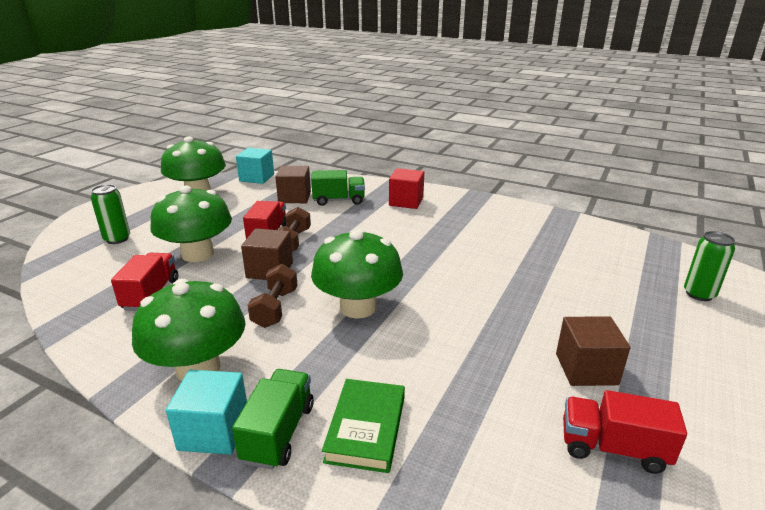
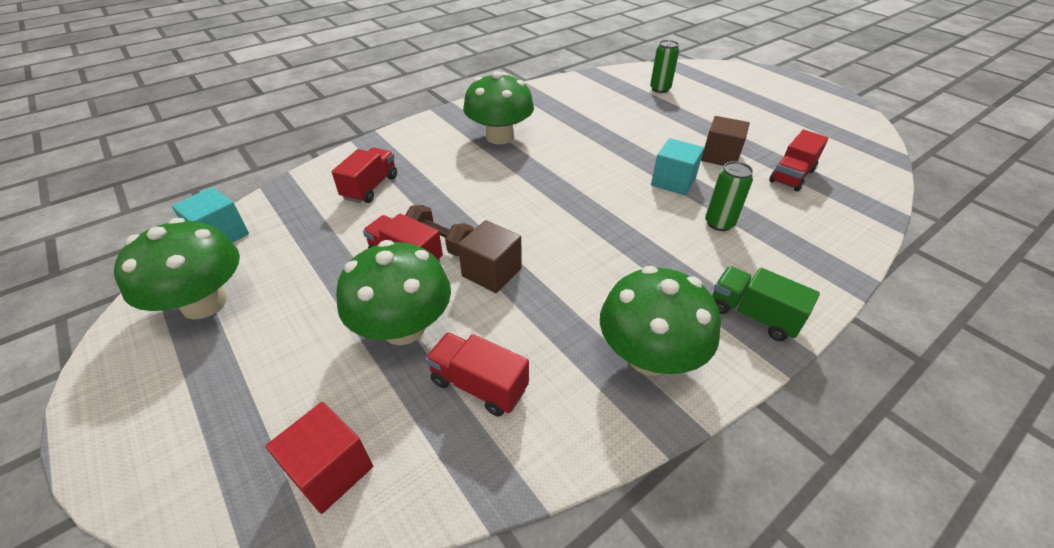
camera: 65 degrees left, 15 degrees up
green can [91,184,130,244] -> green can moved to [705,161,753,231]
turquoise cube [166,370,247,455] -> turquoise cube moved to [651,138,704,195]
brown dumbbell [247,264,297,328] -> none
brown cube [275,166,311,203] -> none
green truck [311,170,365,206] -> red truck [332,148,397,203]
green mushroom [311,229,403,318] -> green mushroom moved to [463,71,534,144]
green book [322,379,405,473] -> none
red cube [389,168,424,209] -> red cube moved to [265,402,373,514]

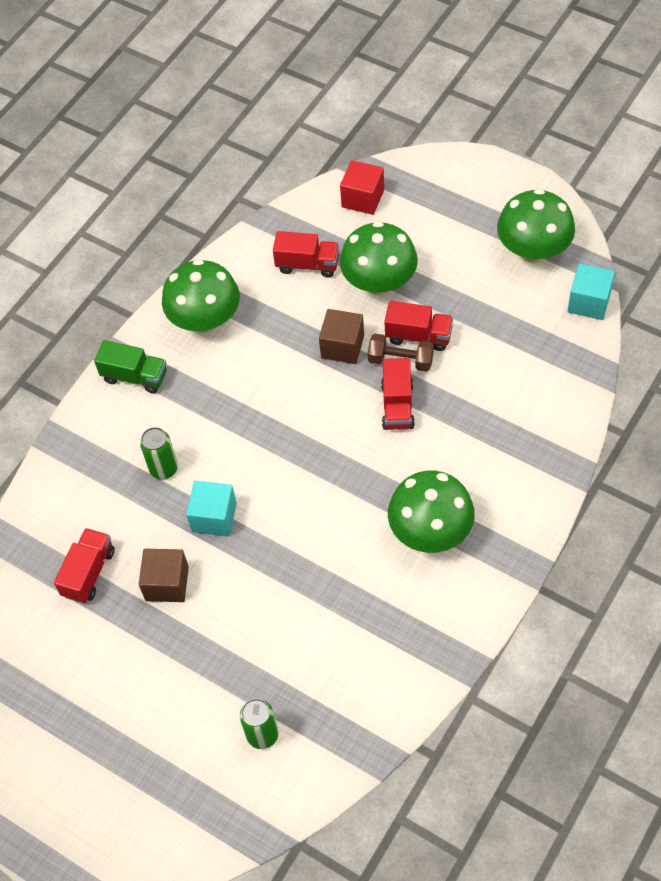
camera: 165 degrees right, 15 degrees up
red truck [332,148,397,203] -> red truck moved to [381,358,415,430]

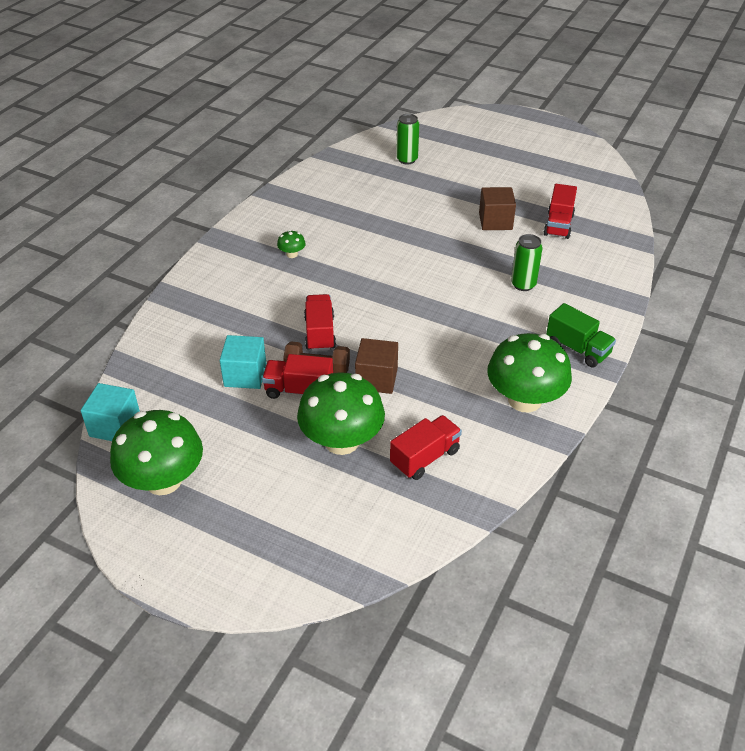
camera: 170 degrees right, 15 degrees down
green truck [94,340,167,393] -> green truck turned 150 degrees counterclockwise [546,303,616,368]
turquoise cube [186,481,237,537] -> turquoise cube moved to [220,335,266,389]
red truck [273,231,339,278] -> red truck turned 135 degrees clockwise [390,415,462,480]
red cube [340,160,384,215] -> none
green mushroom [388,471,475,553] -> green mushroom [277,230,306,258], size x0.41

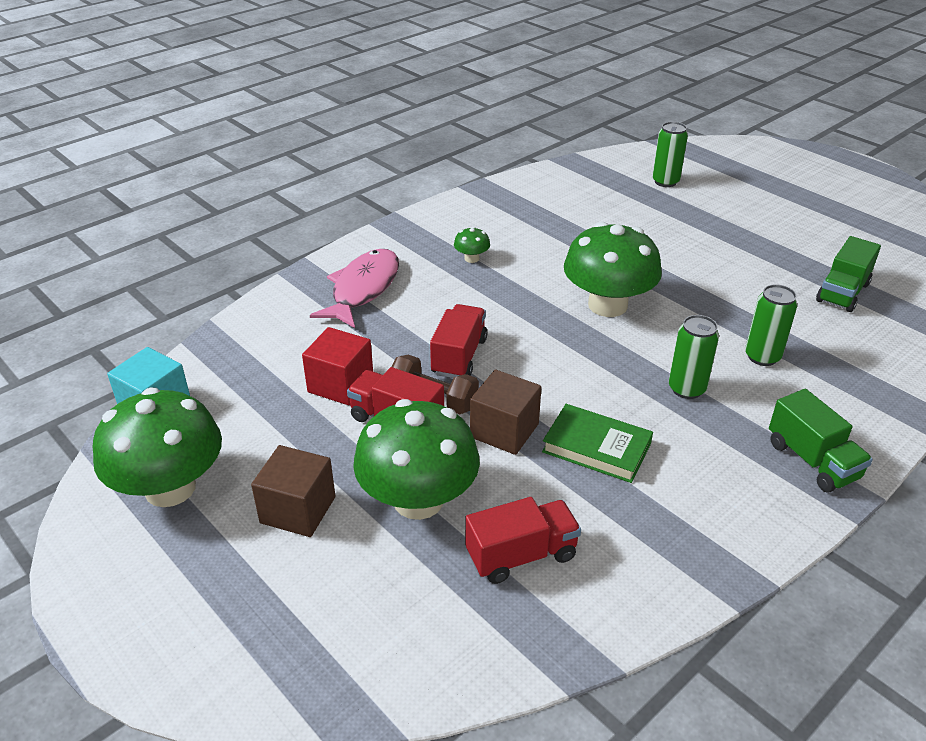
camera: 20 degrees right, 5 degrees down
turquoise cube [220,335,266,389] -> red cube [302,327,373,405]
brown cube [479,187,516,230] -> brown cube moved to [251,445,335,537]
green mushroom [487,333,572,412] -> green mushroom moved to [564,222,662,317]
red truck [544,184,577,239] -> green truck [816,236,881,312]
none -> pink fish [310,249,399,328]
none -> green book [542,404,653,483]
none -> green can [669,315,719,399]

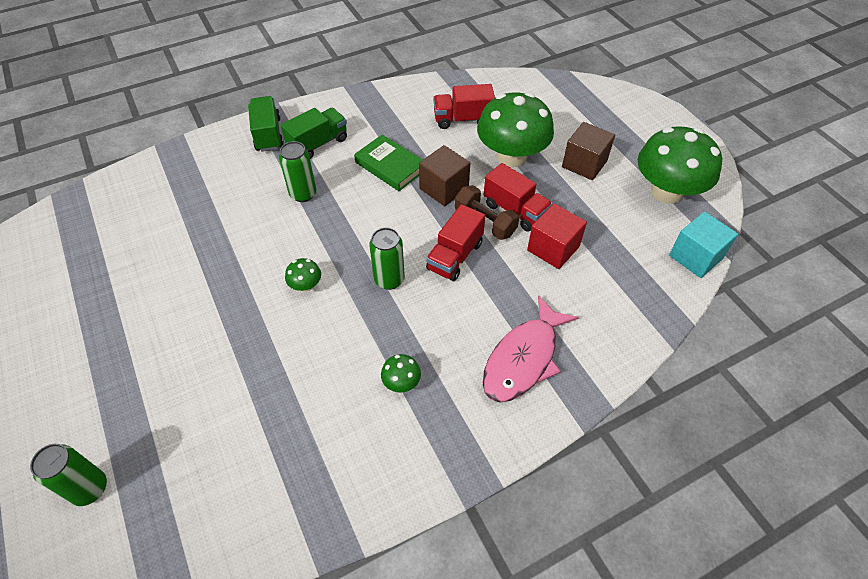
camera: 165 degrees left, 15 degrees up
green mushroom [564,222,662,317] -> green mushroom [285,258,321,292], size x0.41
green can [745,284,797,366] -> green can moved to [369,227,405,290]
green truck [816,236,881,312] -> green truck moved to [281,108,347,159]

